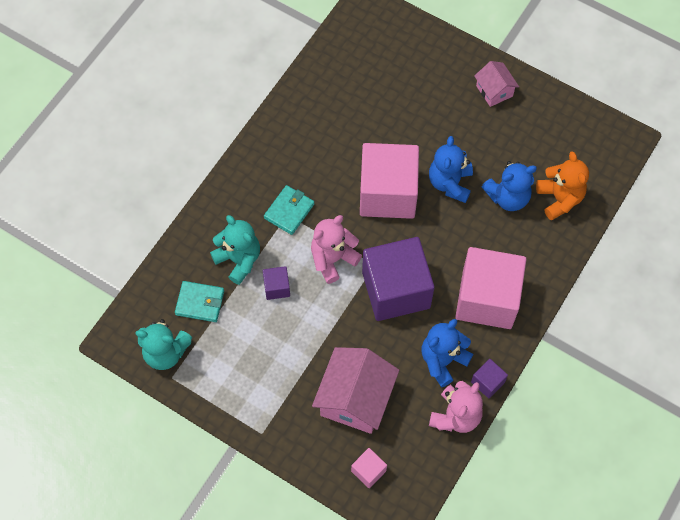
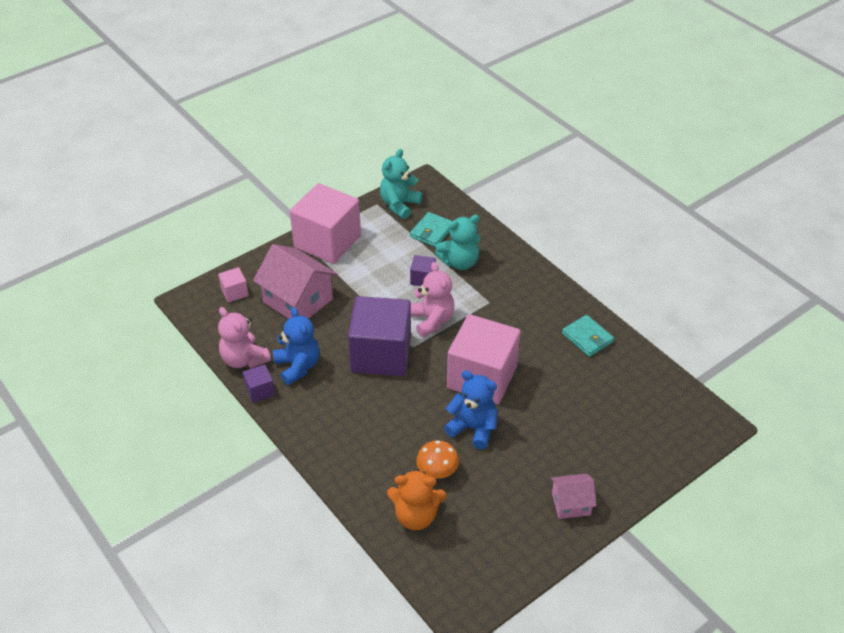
camera: 110 degrees right, 20 degrees down
turquoise wallet [264,185,314,235] -> turquoise wallet moved to [562,315,614,357]
pink cube [455,247,527,329] -> pink cube moved to [290,183,361,264]
blue teddy bear [482,161,537,211] -> orange mushroom [416,440,459,479]

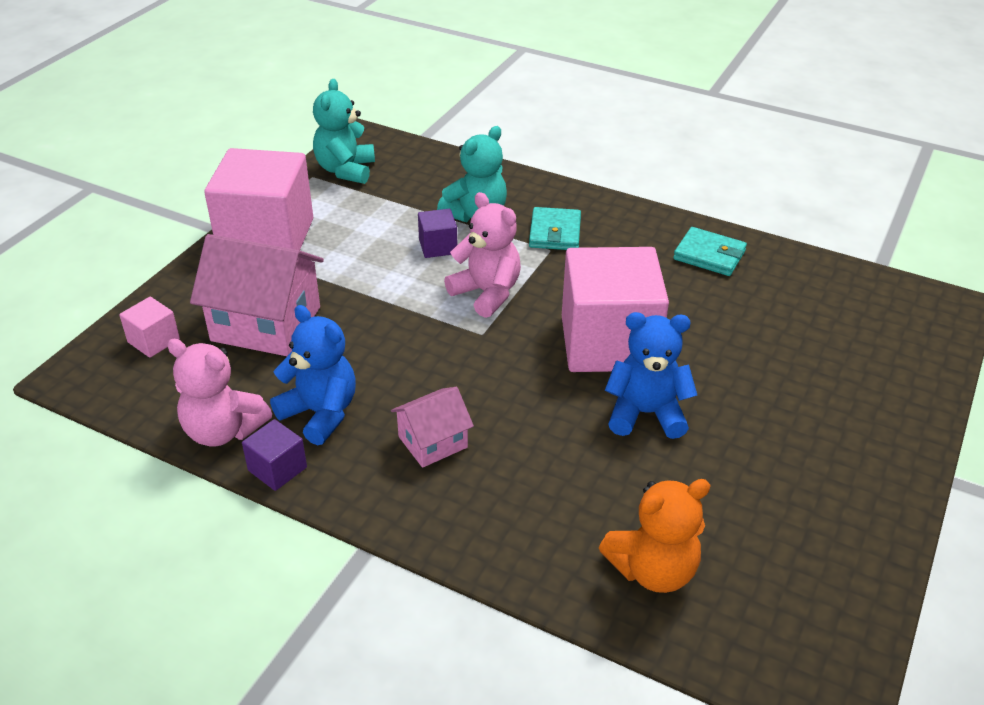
camera: 25 degrees left, 5 degrees down
purple cube [348,296,411,376] -> none
turquoise wallet [410,212,451,247] -> turquoise wallet moved to [529,207,581,250]
orange mushroom [416,440,459,479] -> none
pink house [551,474,596,519] -> pink house moved to [391,387,474,468]

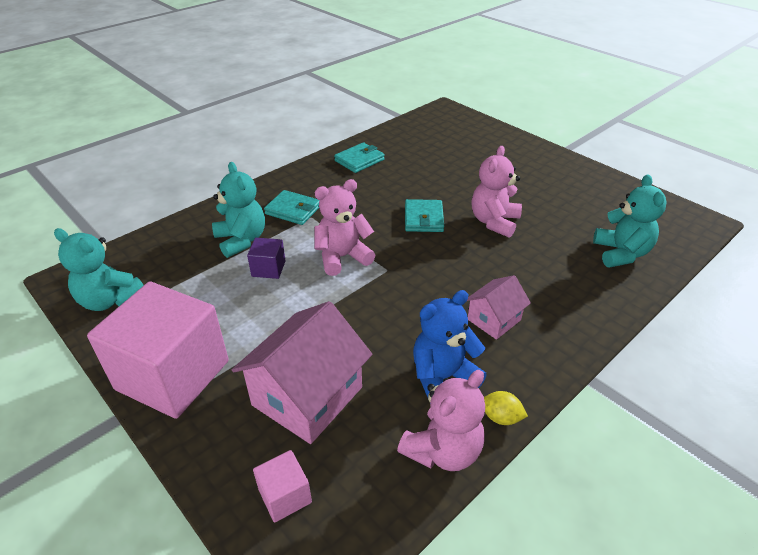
camera: 70 degrees left, 0 degrees up
purple cube [242,419,307,491] -> yellow lemon [484,391,528,425]
pink house [391,387,474,468] -> pink house turned 60 degrees clockwise [467,275,531,340]
pink cube [562,247,669,372] -> turquoise wallet [405,199,444,232]
orange teddy bear [599,479,711,593] -> turquoise teddy bear [593,174,667,267]
blue teddy bear [605,312,697,439] -> pink teddy bear [472,146,522,238]

